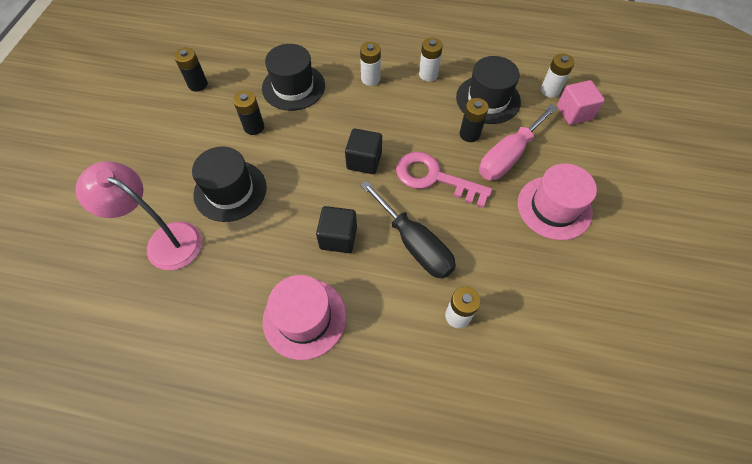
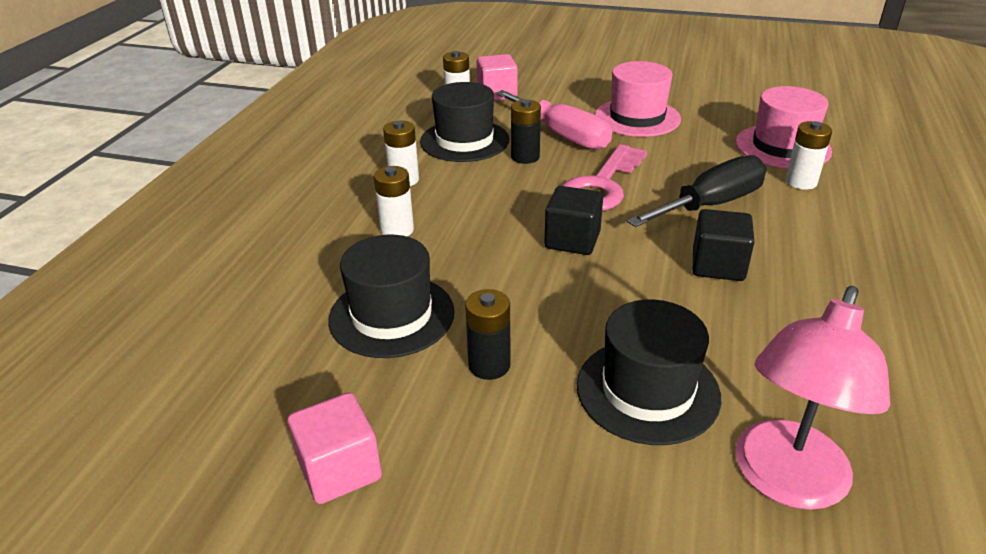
camera: 85 degrees left, 25 degrees down
black battery [174,47,208,92] -> pink cube [288,392,382,504]
pink hat [263,275,346,360] -> pink hat moved to [736,86,832,169]

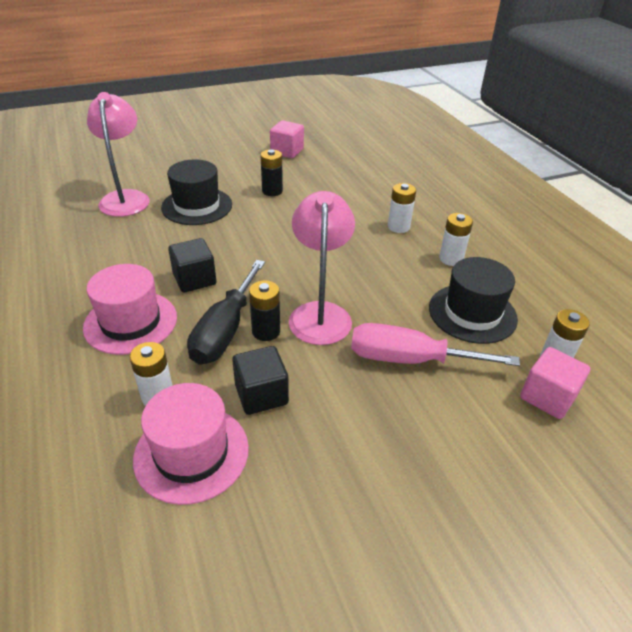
camera: 140 degrees right, 5 degrees up
black hat [328,235,455,358] -> none
black battery [511,99,541,164] -> black battery moved to [249,280,280,341]
black cube [544,186,603,255] -> black cube moved to [232,346,289,415]
pink key [562,144,647,211] -> pink lamp [289,191,355,345]
pink hat [595,61,681,137] -> pink hat moved to [83,264,177,355]

